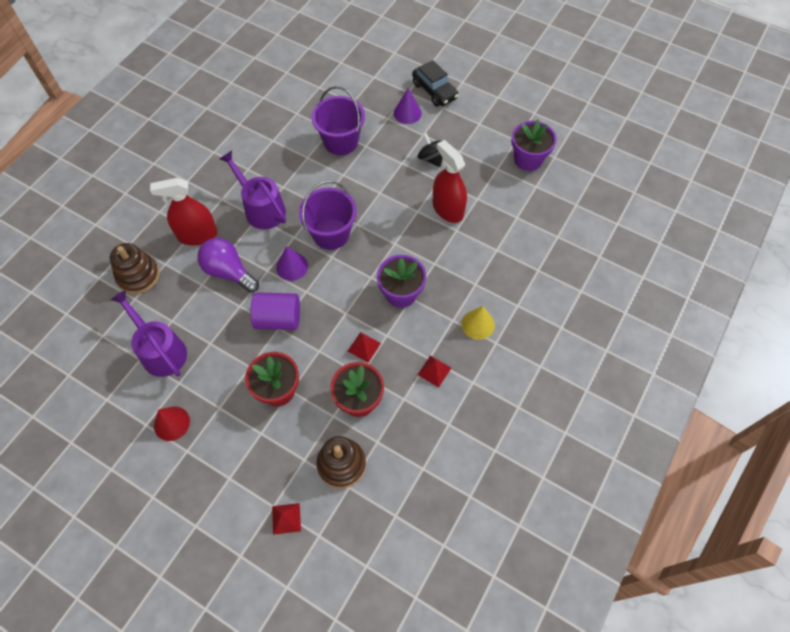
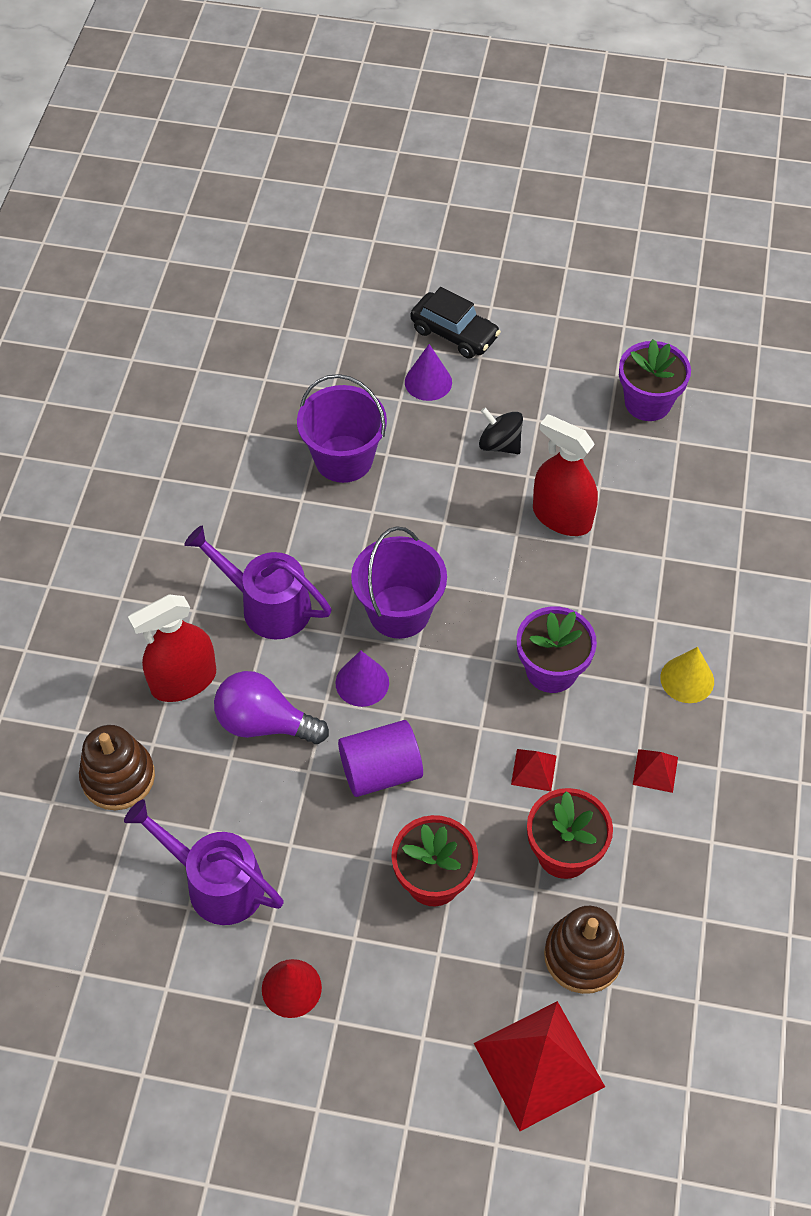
camera: 20 degrees left, 5 degrees down
red pyramid [272,503,301,535] -> red pyramid [474,1001,605,1131], size x2.17

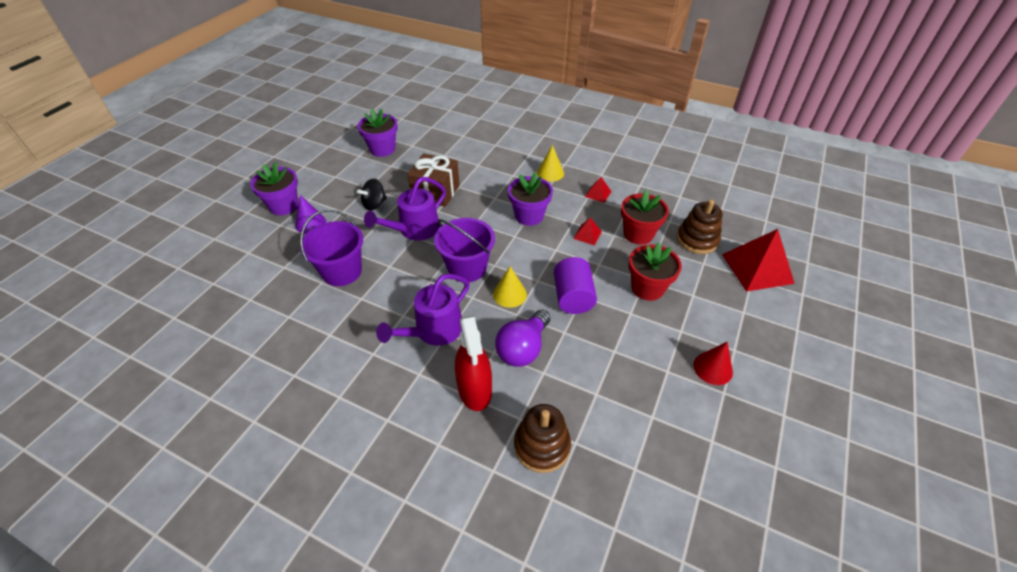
camera: 75 degrees left, 10 degrees down
purple watering can [124,799,284,925] -> purple watering can moved to [364,177,446,240]
purple cone [336,650,389,707] -> yellow cone [493,266,527,308]
black car [410,287,501,358] -> purple flower pot [250,163,299,215]
red spray bottle [533,414,598,536] -> brown gift [407,153,460,207]

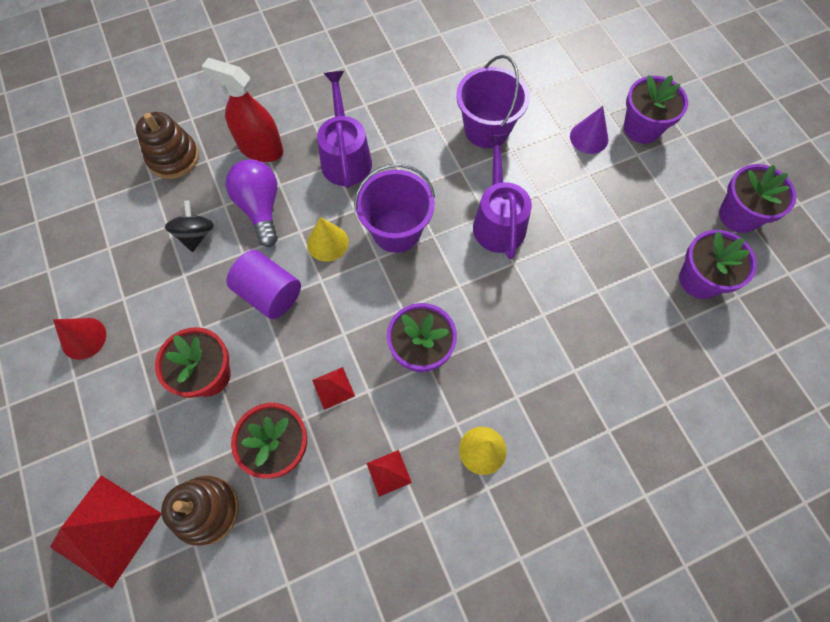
camera: 130 degrees right, 20 degrees up
black spinning top [357,179,387,211] -> black spinning top moved to [165,201,214,252]
brown gift [407,153,460,207] -> none
none -> purple flower pot [719,164,796,233]

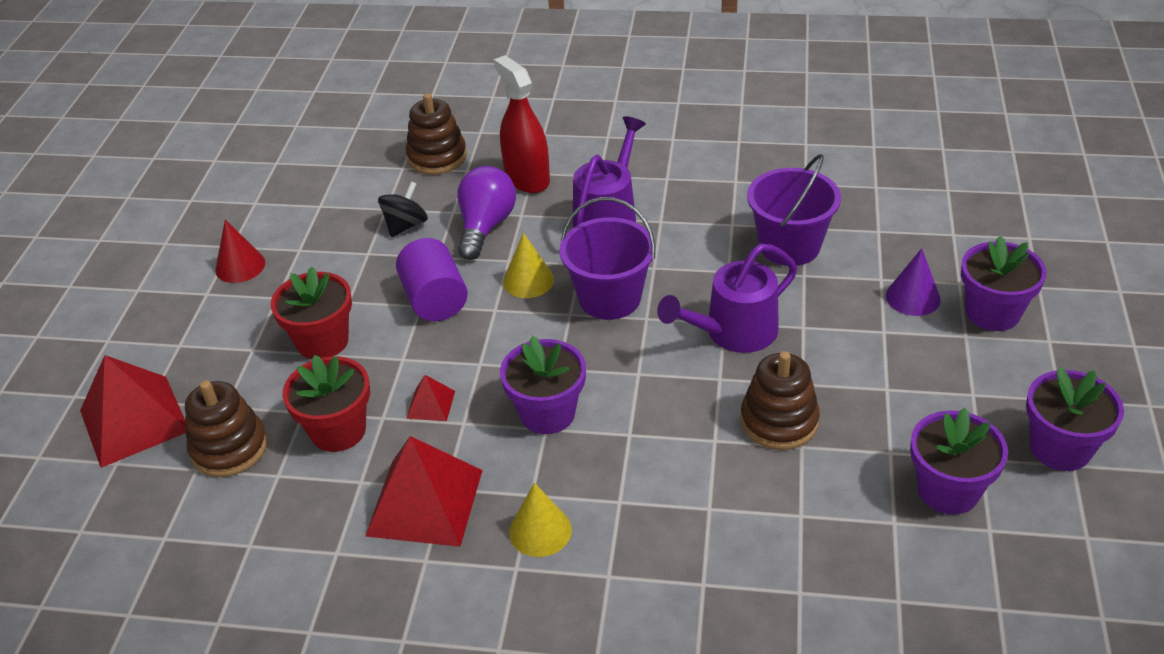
camera: 35 degrees right, 25 degrees down
red pyramid [367,450,412,497] -> red pyramid [365,436,483,547], size x2.17
purple watering can [473,134,532,259] -> purple watering can turned 150 degrees counterclockwise [657,244,797,353]
none -> brown stacking toy [740,351,820,450]

